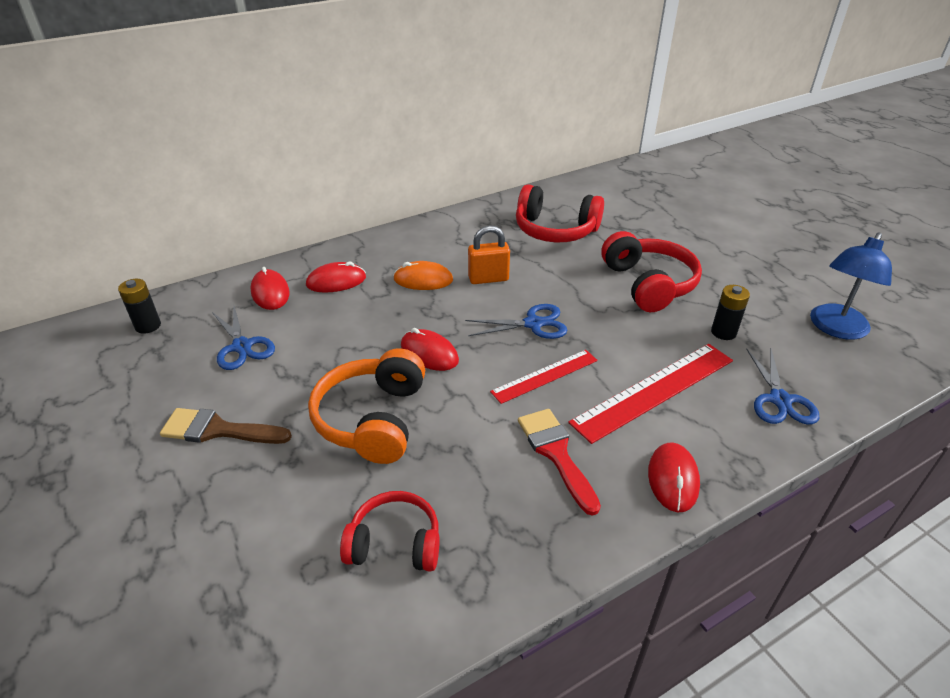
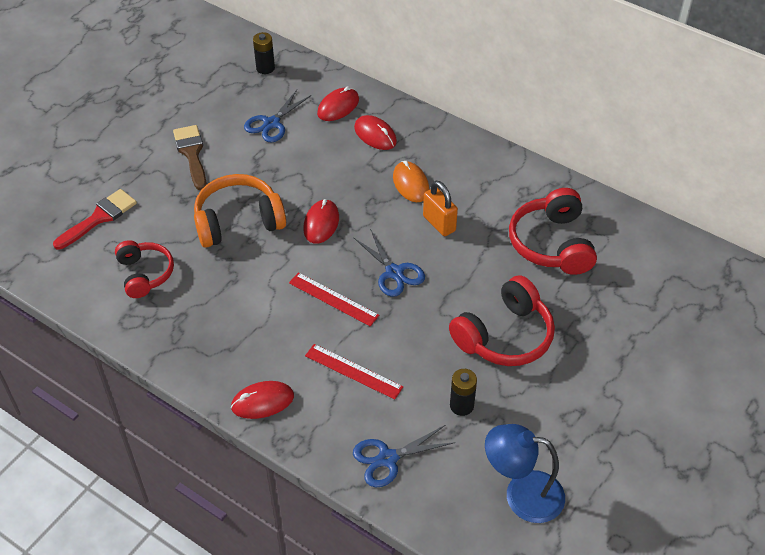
camera: 65 degrees right, 10 degrees up
red brush [518,409,601,516] -> red brush moved to [53,189,137,250]
red ruler [568,344,733,444] -> red ruler [305,344,403,400], size x0.61

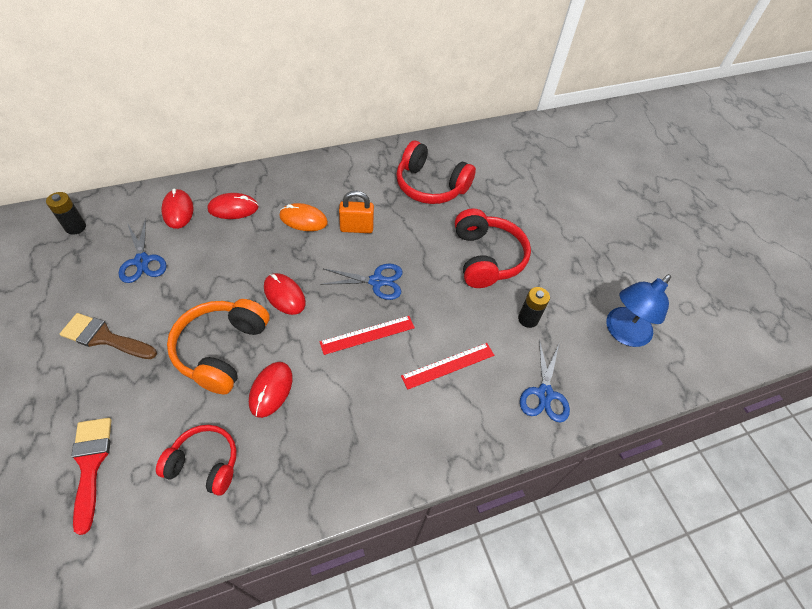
camera: 60 degrees left, 5 degrees up
red mouse [231,381,294,419] -> red mouse moved to [249,362,292,418]

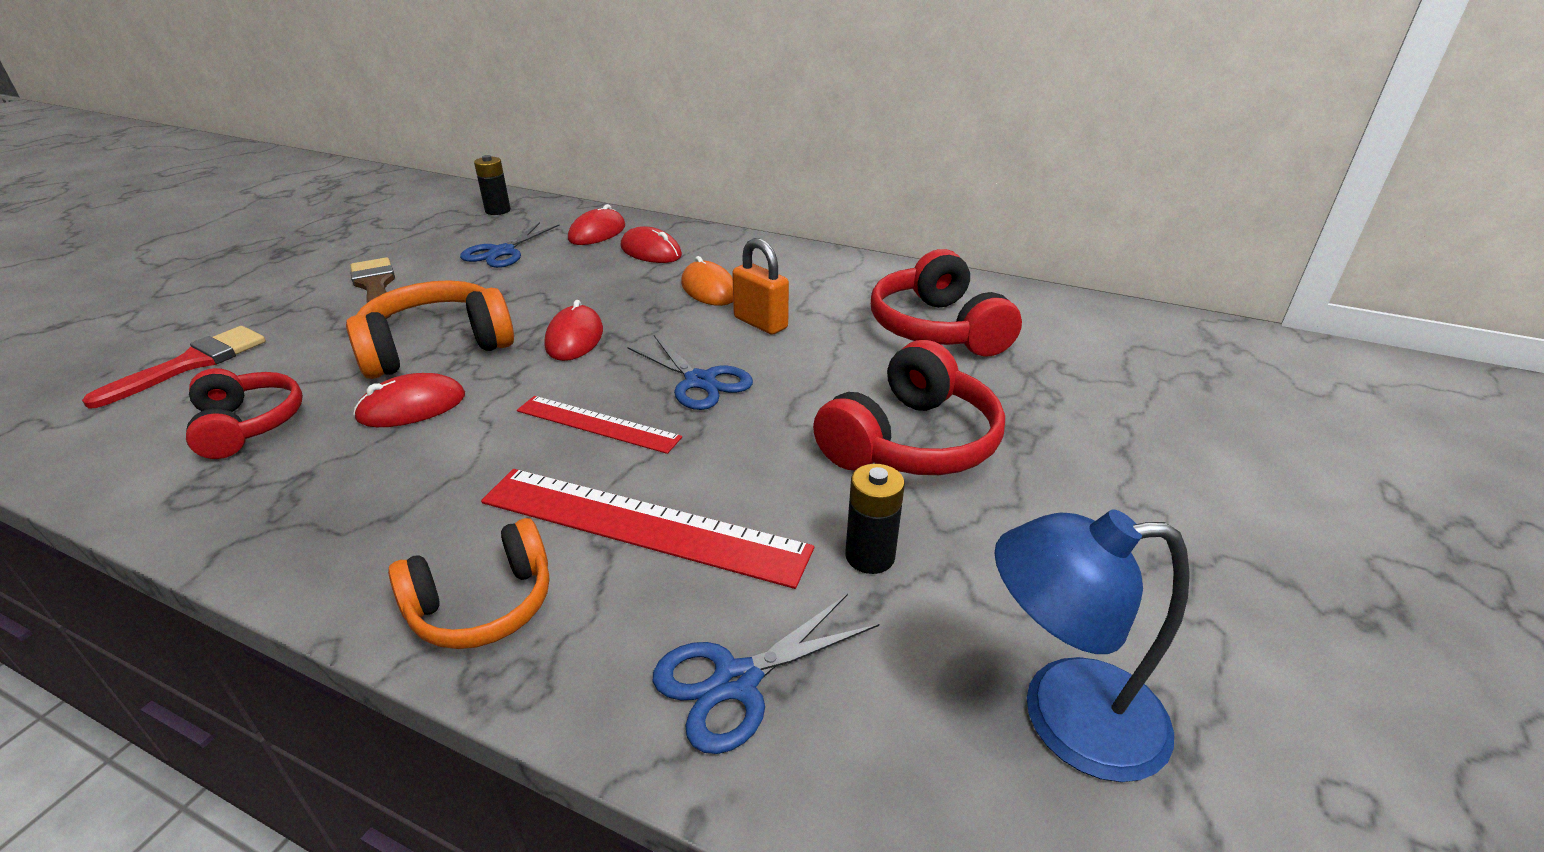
camera: 50 degrees right, 20 degrees down
red ruler [401,343,494,390] -> red ruler [481,469,814,589], size x1.64
none -> orange headphones [388,518,549,649]

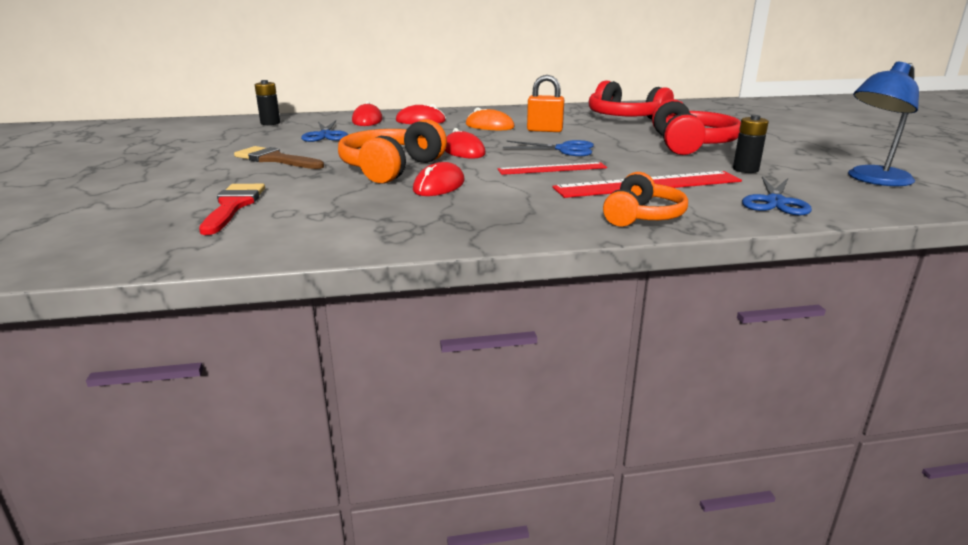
camera: 35 degrees left, 10 degrees down
red headphones [186,368,303,459] -> none

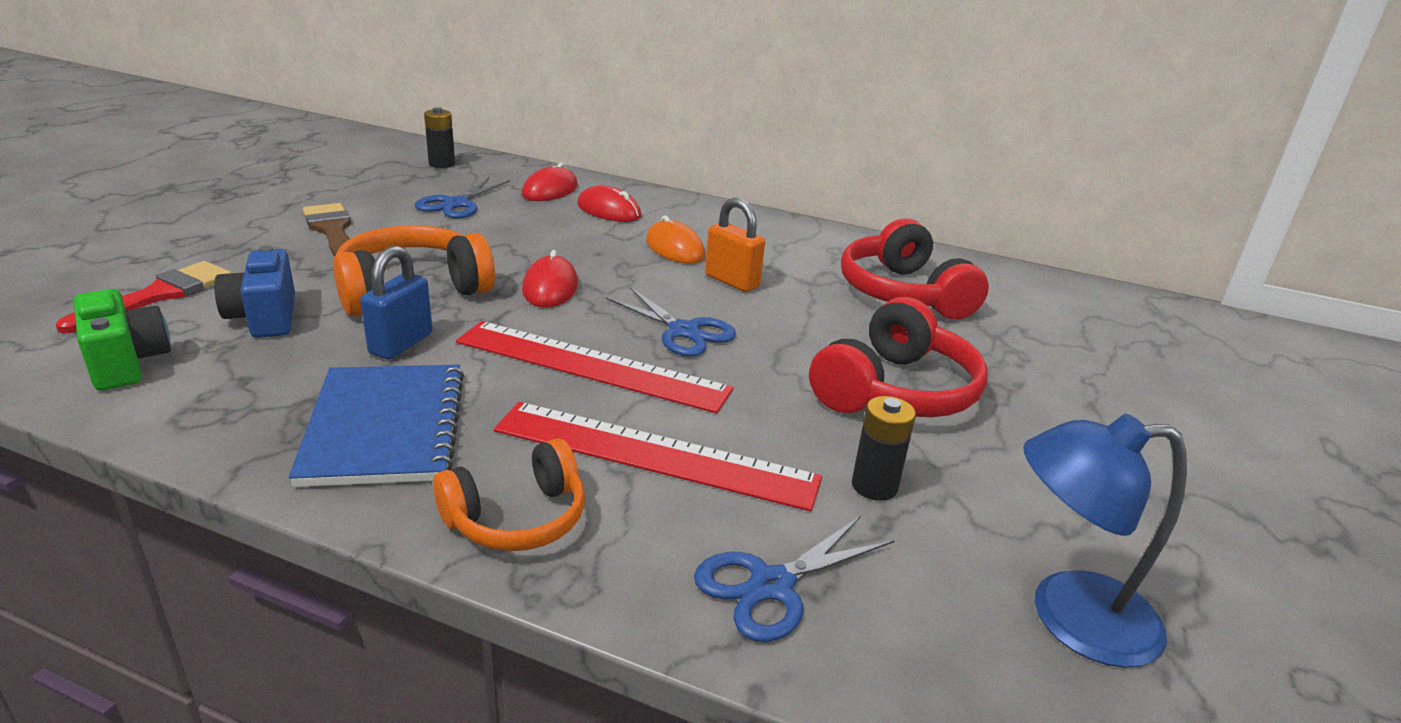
camera: 30 degrees right, 5 degrees up
red mouse [413,162,465,196] -> blue padlock [360,246,432,359]
red ruler [498,162,607,175] -> red ruler [456,321,733,413], size x1.64
none -> green camera [74,289,171,390]
none -> blue camera [214,245,295,338]
none -> blue notebook [289,365,464,487]

